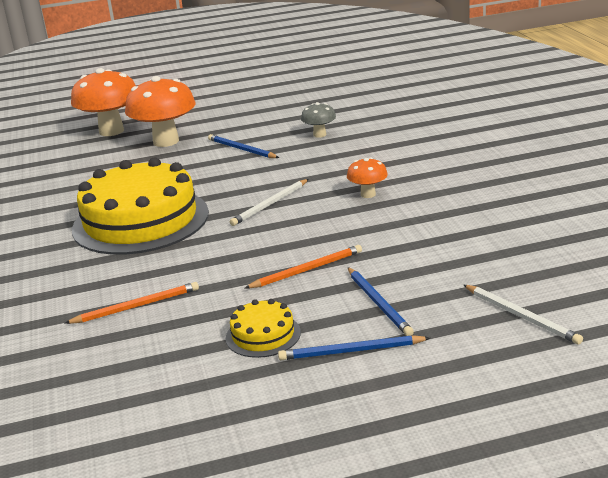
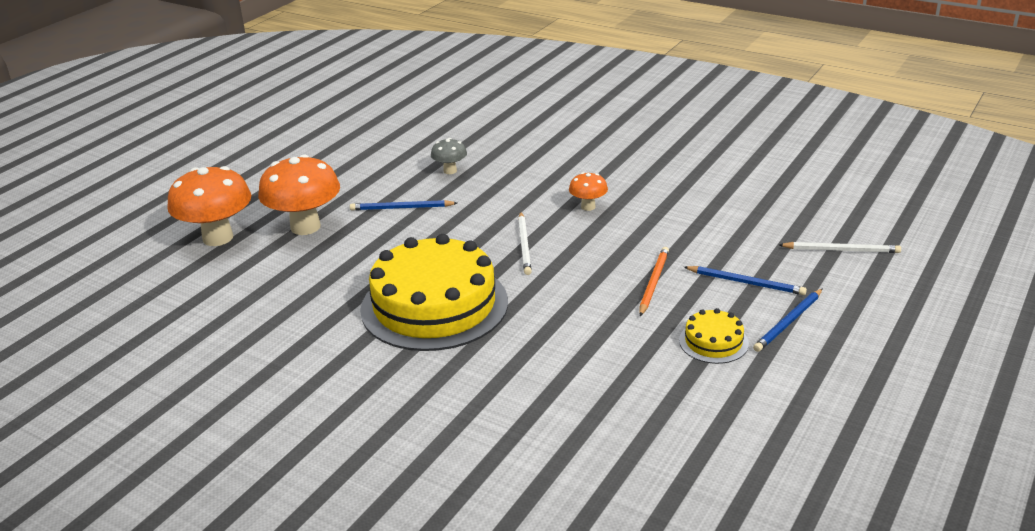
camera: 45 degrees left, 5 degrees up
orange pencil [64,282,199,324] -> none

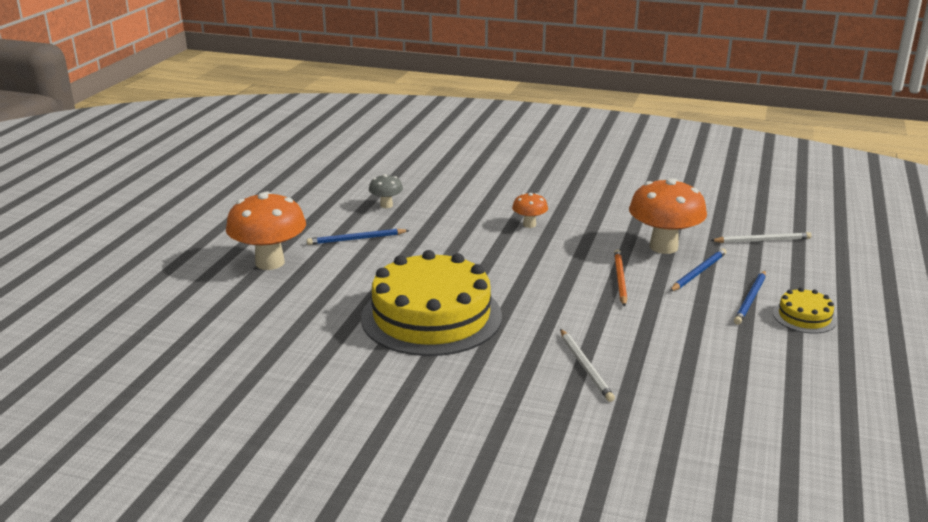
camera: 15 degrees left, 5 degrees down
orange mushroom [167,166,251,246] -> orange mushroom moved to [629,178,707,254]
white pencil [518,212,532,275] -> white pencil moved to [560,329,615,402]
yellow cake [679,308,749,364] -> yellow cake moved to [773,287,837,334]
blue pencil [684,266,807,295] -> blue pencil turned 60 degrees counterclockwise [670,248,727,292]

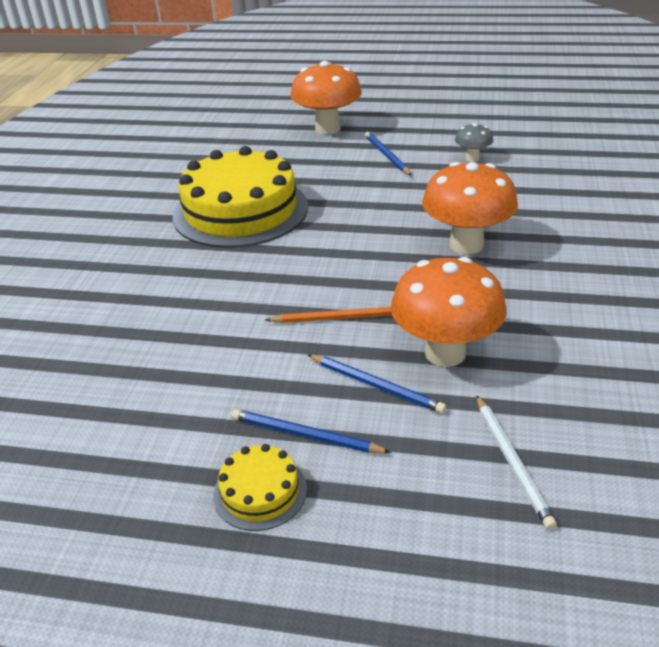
camera: 85 degrees right, 10 degrees up
orange mushroom [512,193,548,228] -> orange mushroom [422,162,518,254], size x2.03
white pencil [560,329,615,402] -> none

